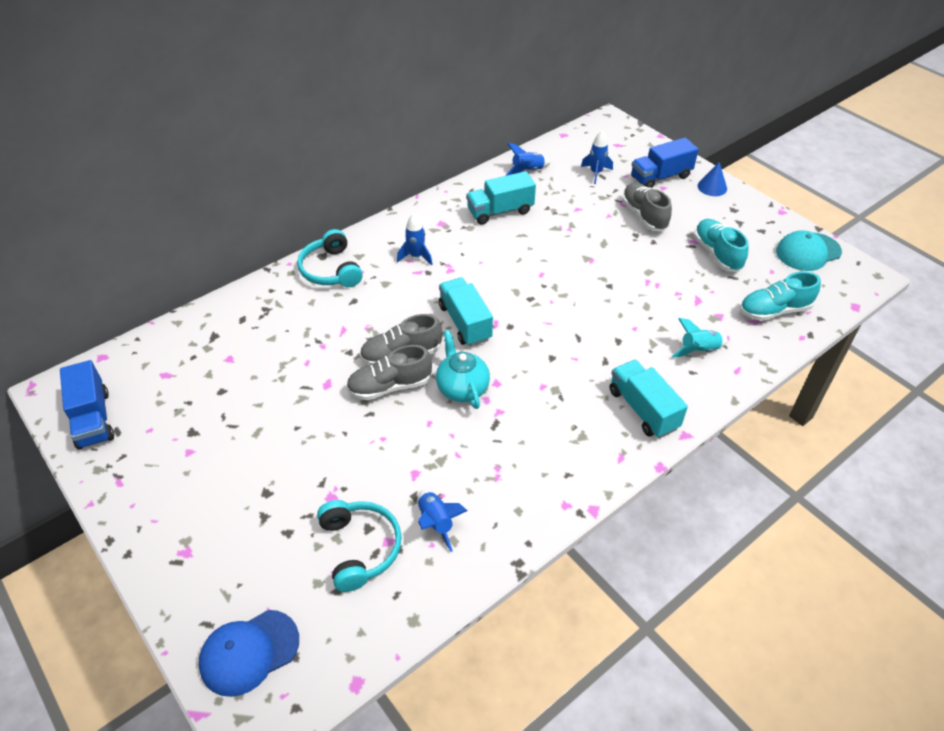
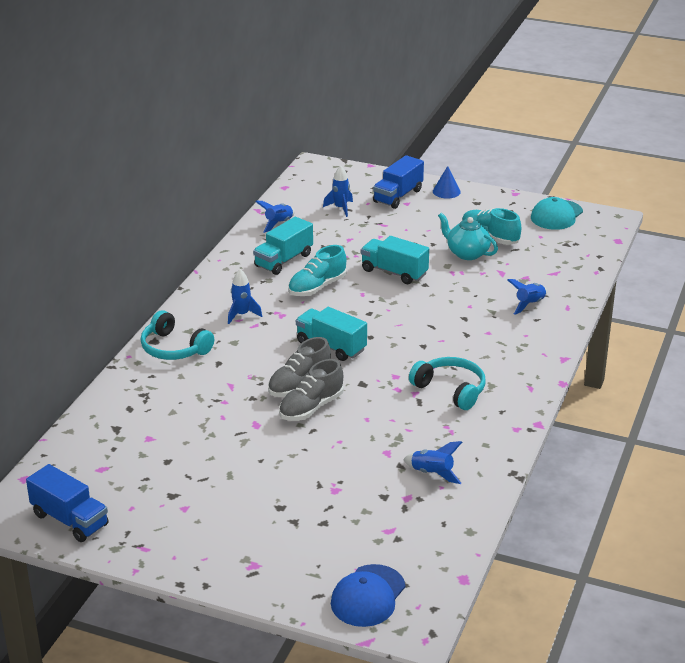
camera: 30 degrees left, 15 degrees down
turquoise headphones [317,500,402,592] -> turquoise headphones moved to [409,357,485,410]
turquoise teapot [436,330,490,409] -> turquoise teapot moved to [438,213,498,260]
turquoise truck [609,360,688,438] -> turquoise truck moved to [361,236,429,284]
grey shoe [622,183,672,231] -> none
turquoise rocket [671,318,728,358] -> blue rocket [507,279,547,314]
turquoise shoe [740,272,821,321] -> turquoise shoe moved to [288,245,347,296]

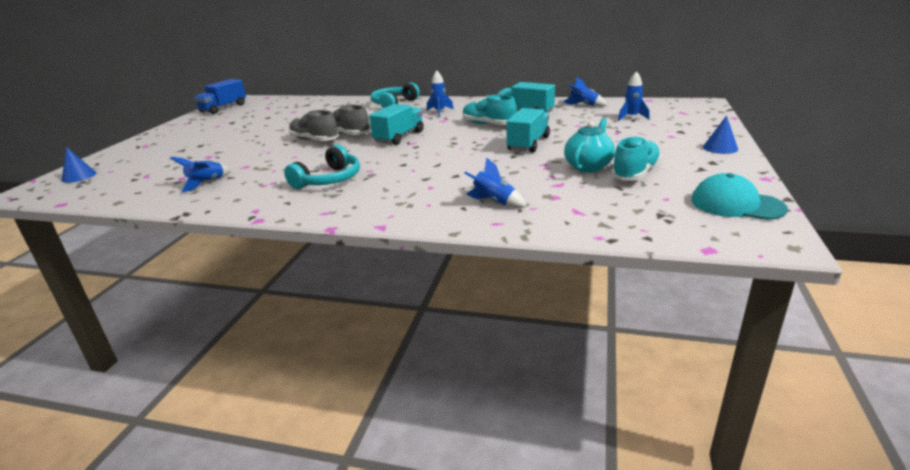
camera: 85 degrees right, 5 degrees down
blue cap [331,564,405,627] -> blue cone [62,147,96,183]
blue truck [373,155,424,209] -> none

